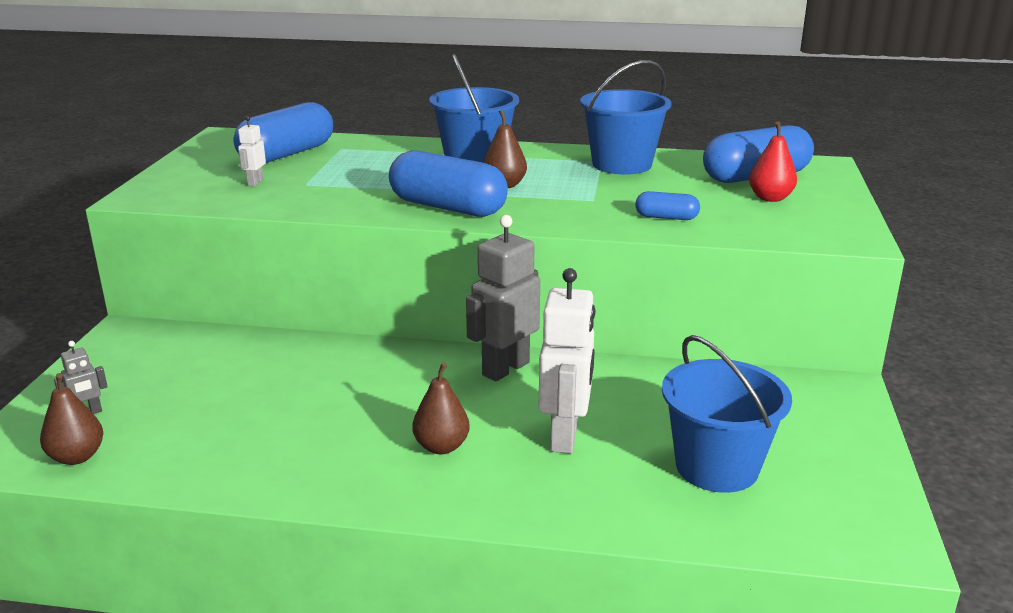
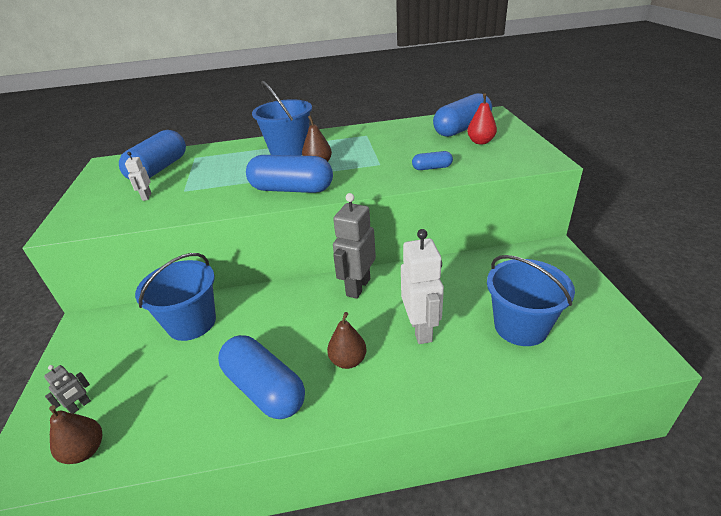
camera: 15 degrees left, 10 degrees up
blue bucket [580,60,671,175] -> blue bucket moved to [135,253,216,341]
none -> blue capsule [218,335,305,419]

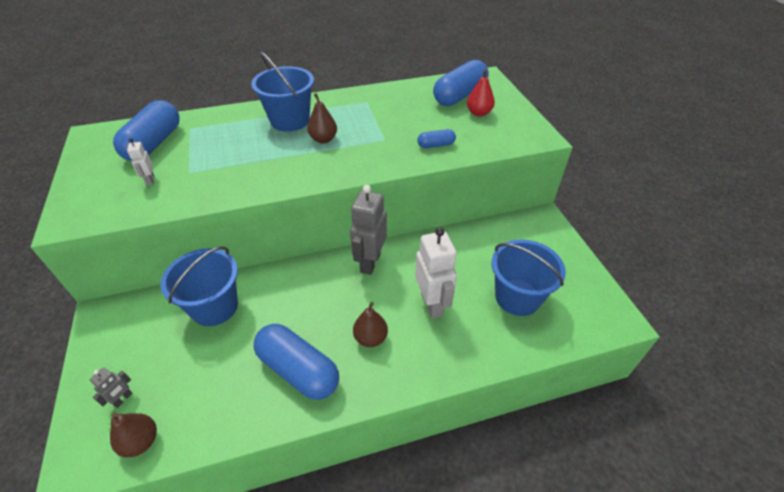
camera: 10 degrees left, 10 degrees up
blue capsule [246,155,333,193] -> none

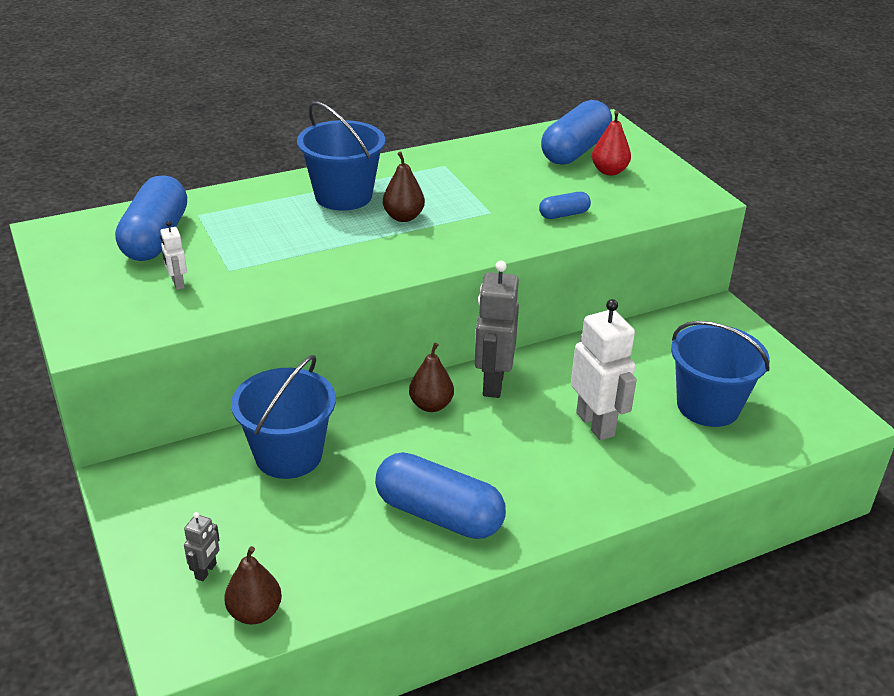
camera: 10 degrees left, 10 degrees down
brown pear [353,302,388,347] -> brown pear moved to [409,343,454,412]

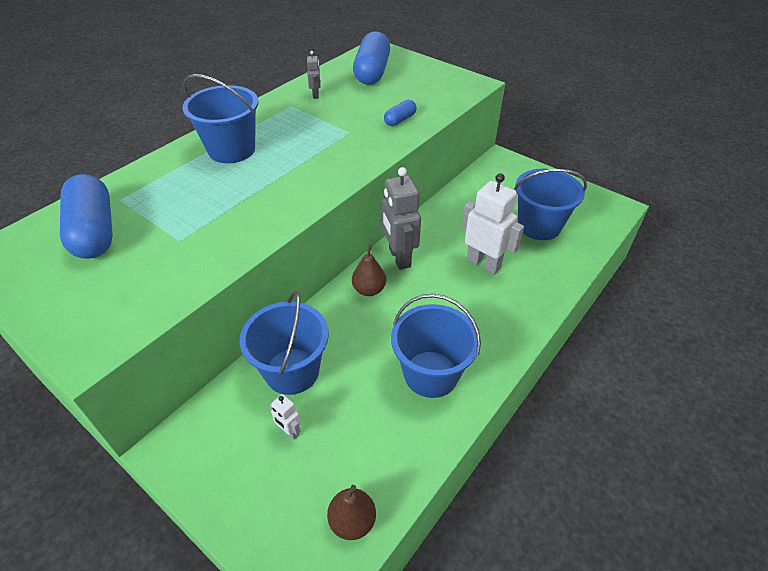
camera: 25 degrees left, 10 degrees up
white robot [160,221,187,290] -> white robot moved to [269,394,301,440]
grey robot [184,512,220,581] -> grey robot moved to [307,51,321,99]
blue capsule [375,452,506,539] -> blue bucket [391,294,481,398]
brown pear [383,151,425,222] -> none
red pear [592,110,631,175] -> none

